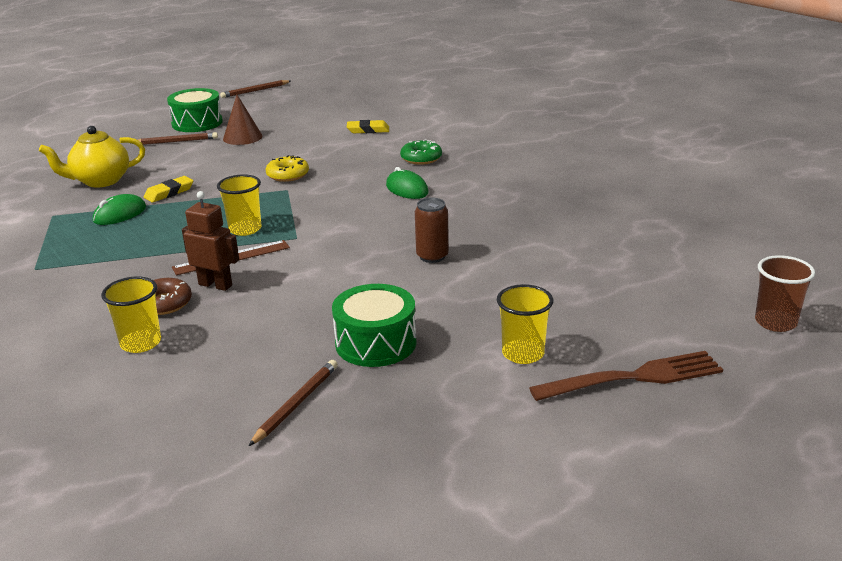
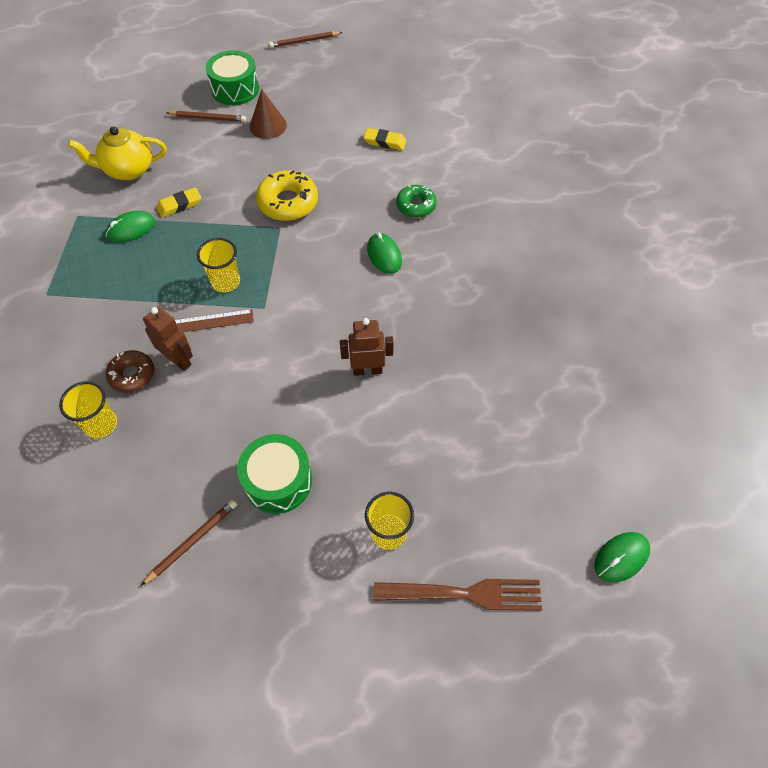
camera: 15 degrees right, 30 degrees up
yellow donut [265,155,309,182] -> yellow donut [256,170,318,221], size x1.53
brown can [415,198,449,263] -> brown robot [340,318,394,376]
brown cup [755,255,815,332] -> green mouse [594,532,650,583]

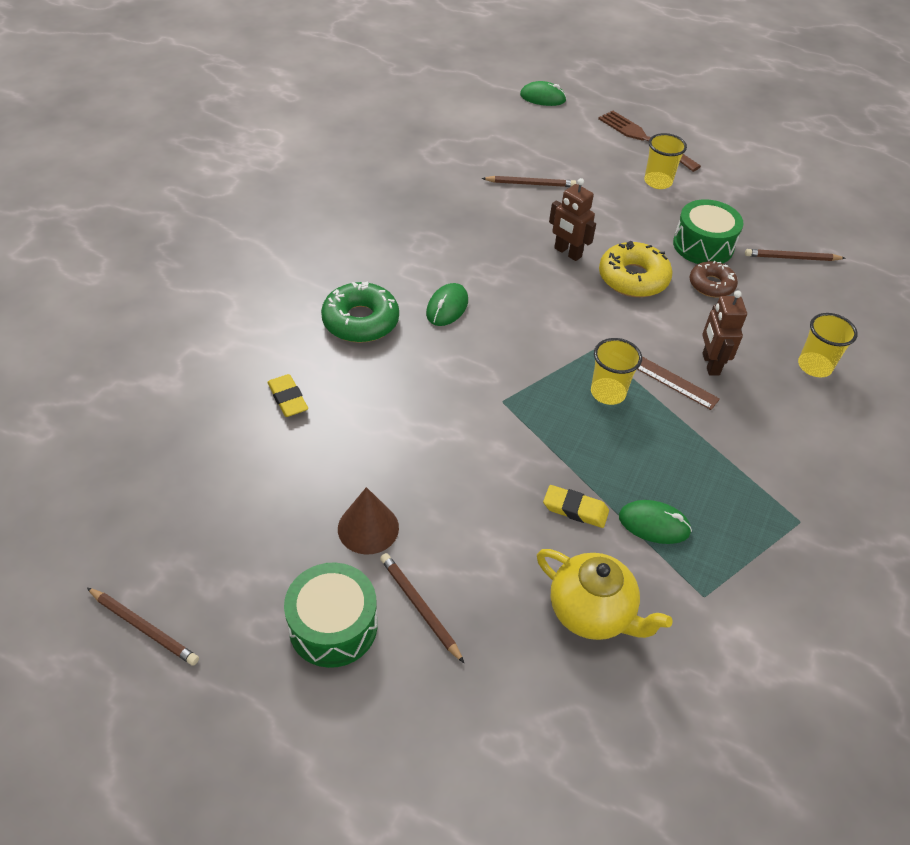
camera: 135 degrees left, 10 degrees down
brown donut [106,350,154,393] -> brown donut moved to [690,261,738,298]
yellow donut [256,170,318,221] -> yellow donut moved to [599,241,672,297]
green donut [396,185,437,218] -> green donut [321,281,399,343], size x1.53
none -> brown pencil [481,176,576,187]

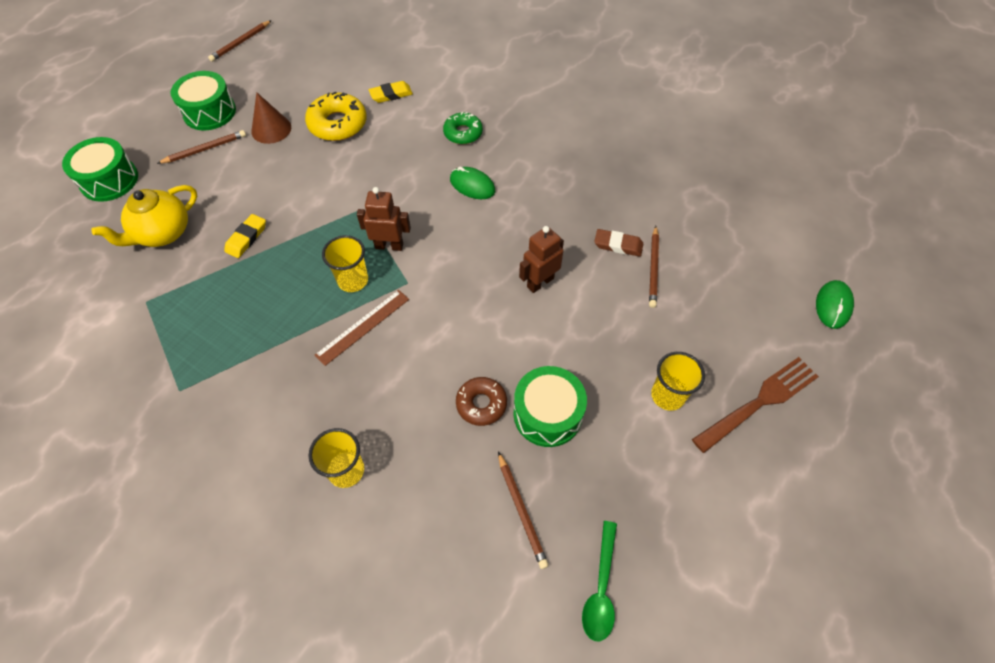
camera: 100 degrees right, 10 degrees up
green donut [321,281,399,343] -> green donut [443,112,483,144], size x0.65
yellow donut [599,241,672,297] -> yellow donut moved to [305,91,367,141]
green mouse [619,500,692,544] -> none
brown robot [702,290,747,375] -> brown robot moved to [357,187,411,251]
brown pencil [745,249,846,261] -> brown pencil turned 150 degrees clockwise [498,452,549,569]
none -> green drum [62,137,138,202]
none -> green spoon [582,521,617,641]
none -> brown eraser [594,229,643,257]

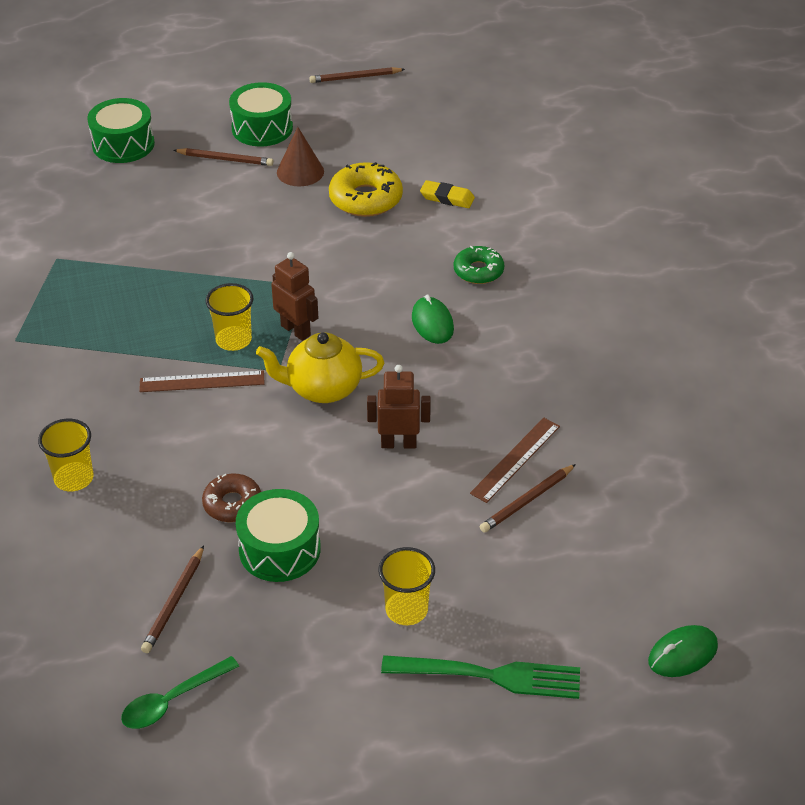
camera: 40 degrees right, 15 degrees down
yellow teapot [91,185,197,247] -> yellow teapot moved to [256,332,384,403]
yellow eraser [224,214,266,258] -> none
brown eraser [594,229,643,257] -> brown ruler [470,418,560,503]
brown fork [692,357,819,453] -> green fork [381,655,580,699]

